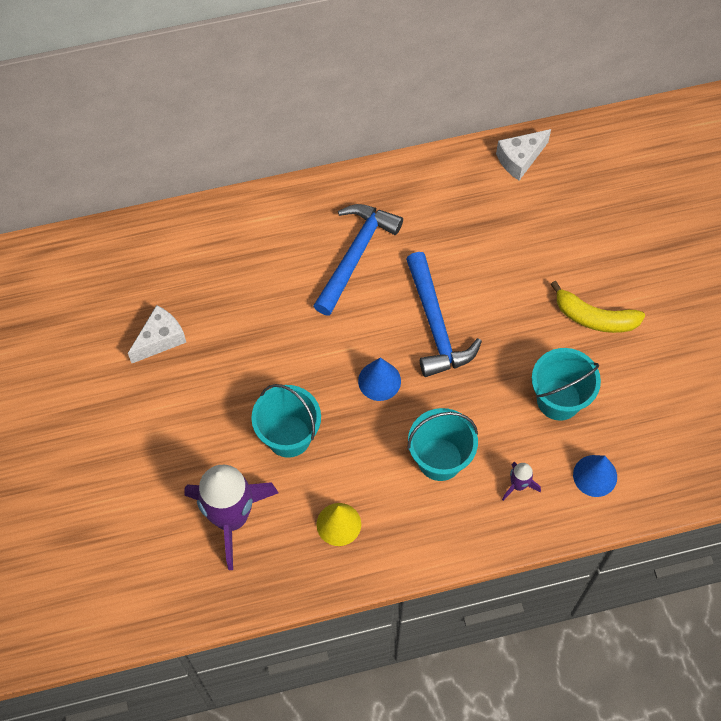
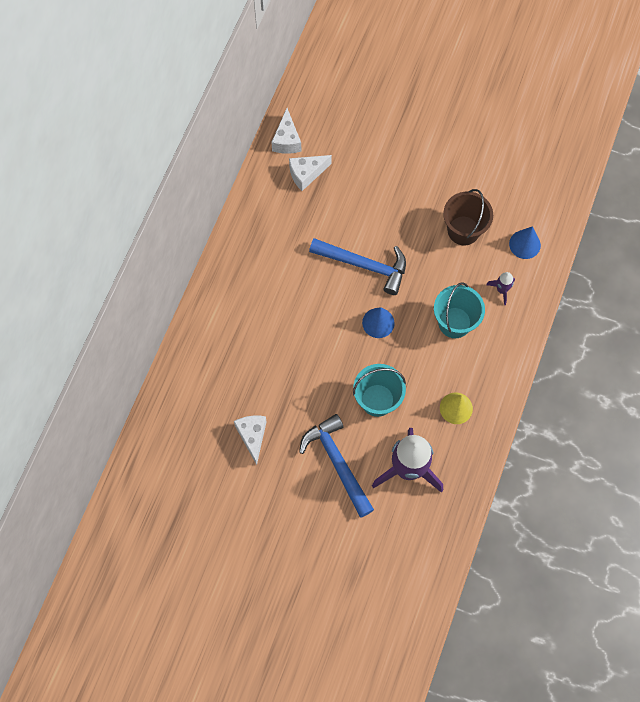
camera: 55 degrees left, 5 degrees up
blue hammer [313,204,403,316] -> blue hammer moved to [299,414,374,518]
turquoise bucket [532,348,601,421] -> brown bucket [443,189,493,245]
yellow banana [550,281,645,333] -> none
none -> white cheese [289,155,332,191]

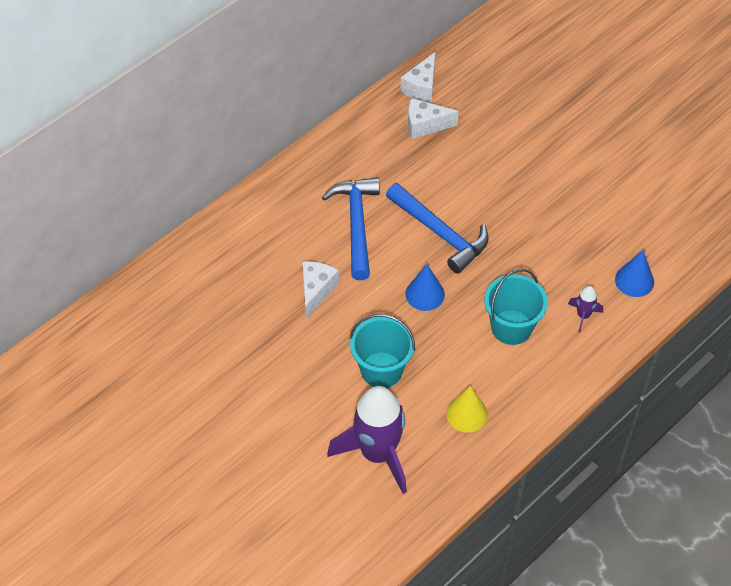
camera: 25 degrees right, 15 degrees down
white cheese [234,416,267,465] -> white cheese moved to [302,261,339,319]
blue hammer [299,414,374,518] -> blue hammer moved to [322,177,380,280]
brown bucket [443,189,493,245] -> none

